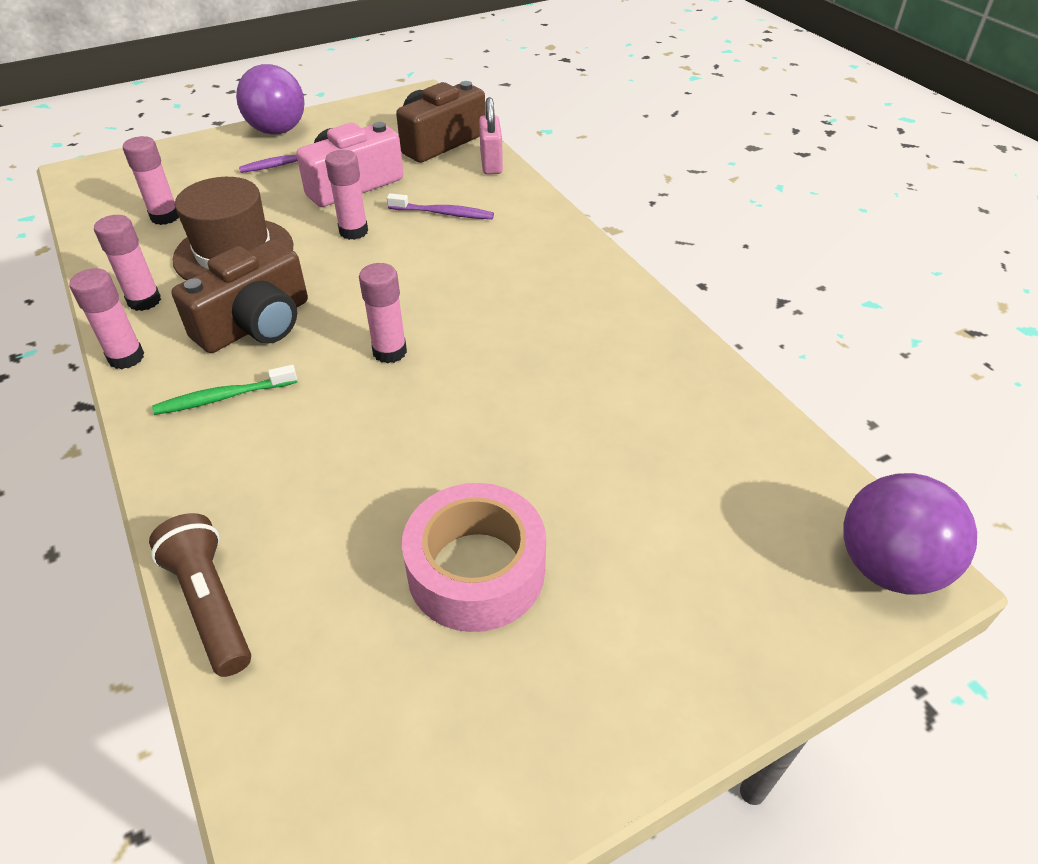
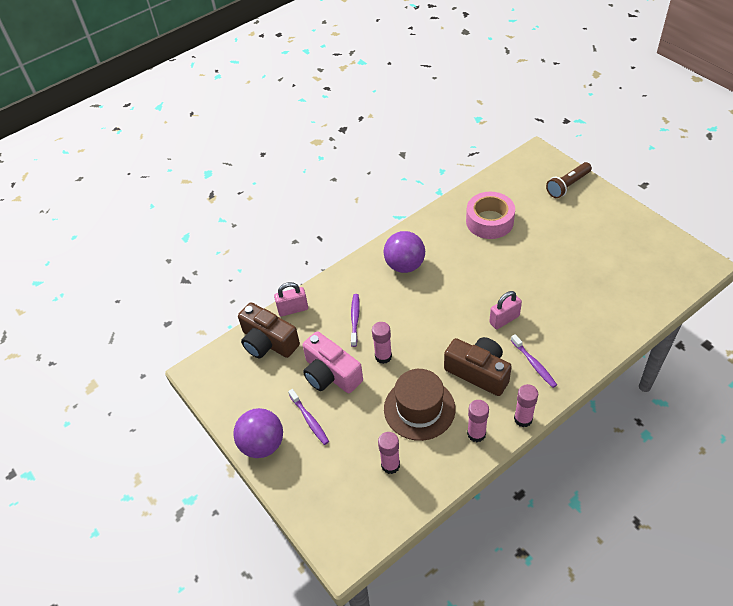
camera: 95 degrees left, 5 degrees up
brown flashlight [149,513,251,677] -> brown flashlight moved to [546,162,592,198]
green toothbrush [152,365,297,415] -> purple toothbrush [511,334,557,388]
pink glue stick [359,263,407,364] -> none
pink tape [402,483,546,632] -> pink tape moved to [466,192,515,239]
purple ball [843,473,977,594] -> purple ball moved to [384,231,425,273]
none -> pink padlock [489,291,522,329]

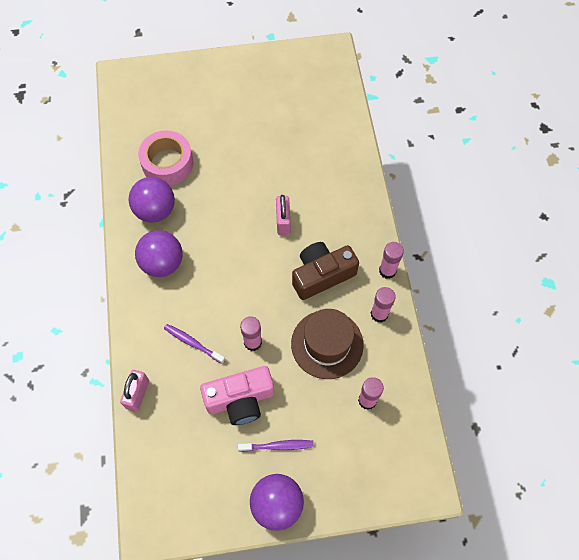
camera: 65 degrees left, 15 degrees up
brown camera [238,302,300,358] -> none
purple toothbrush [511,334,557,388] -> none
brown flashlight [546,162,592,198] -> none
none -> purple ball [129,177,175,223]

